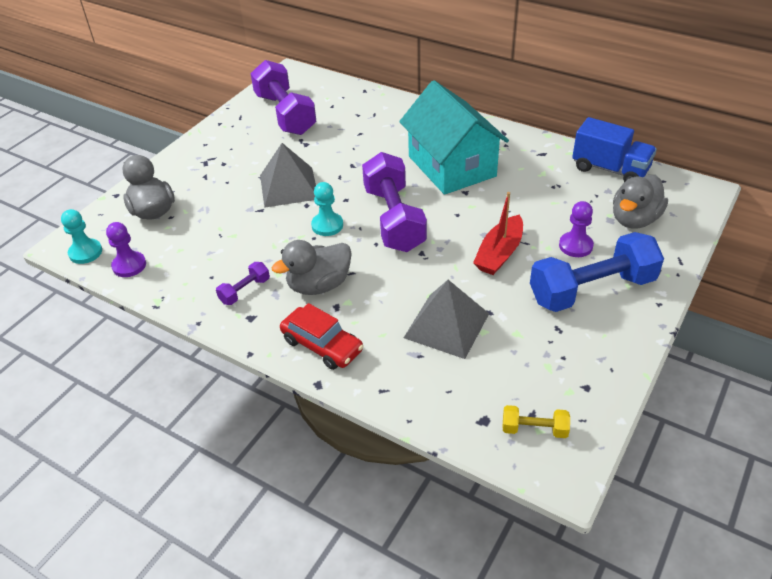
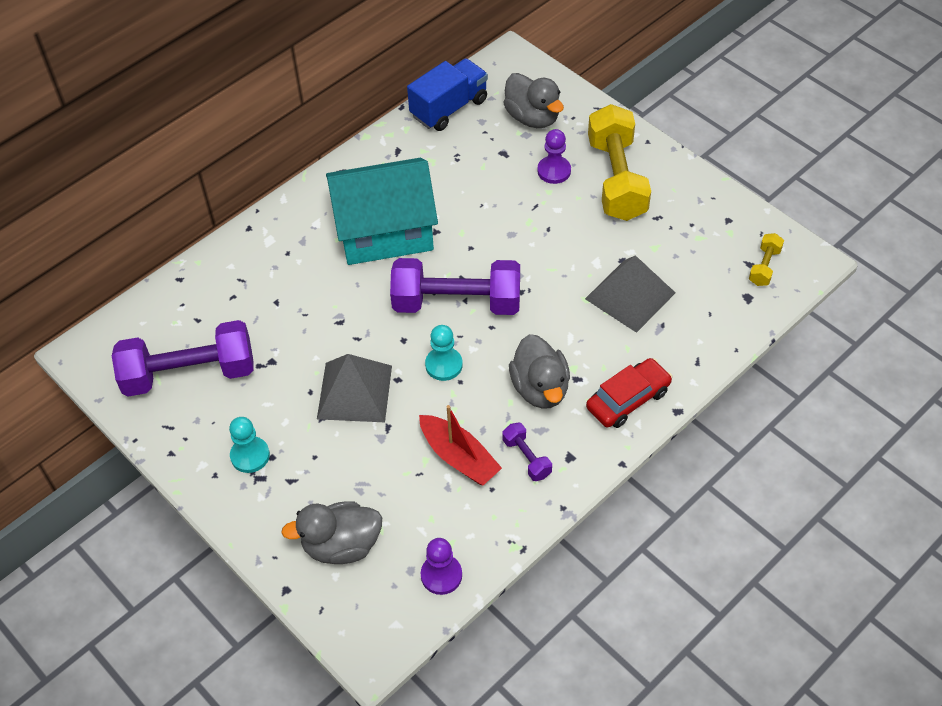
camera: 75 degrees left, 10 degrees up
turquoise pawn [61,209,102,264] -> turquoise pawn moved to [229,417,270,473]
red boat [473,192,523,275] -> red boat moved to [419,405,502,485]
blue dumbbell [530,232,664,312] -> yellow dumbbell [588,104,651,221]

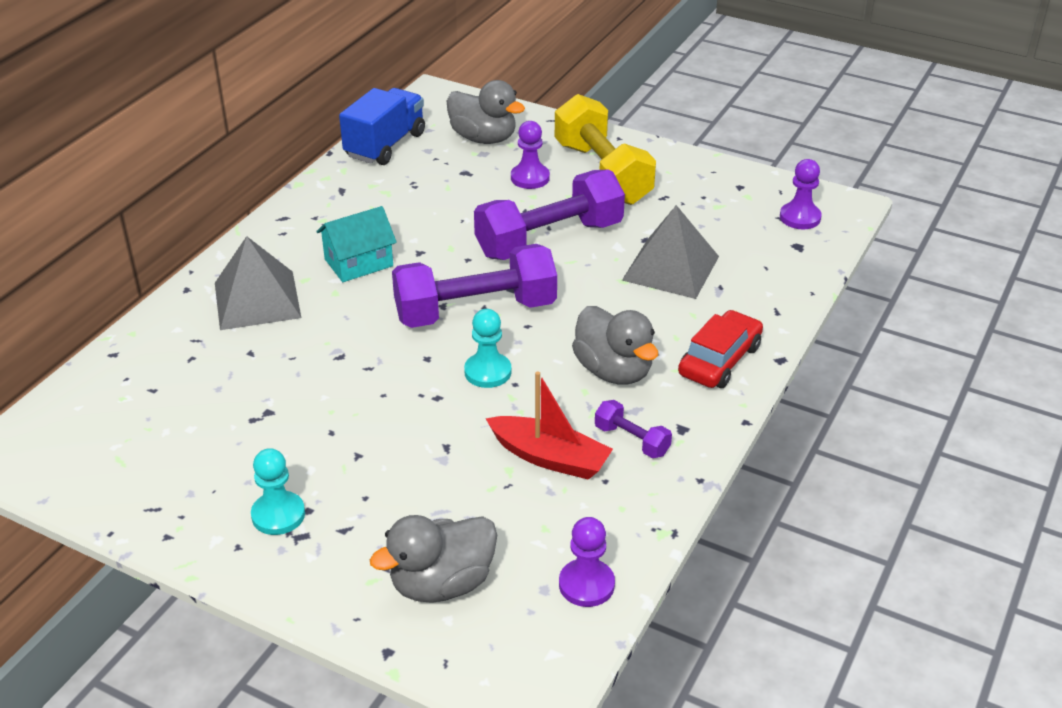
camera: 20 degrees left, 15 degrees down
purple dumbbell [112,320,254,396] -> purple dumbbell moved to [474,169,625,260]
grey pyramid [317,354,392,422] -> grey pyramid moved to [215,236,301,330]
turquoise house [326,158,438,265] -> turquoise house [316,206,397,282], size x0.52
yellow dumbbell [749,233,784,286] -> purple pawn [780,159,822,229]

